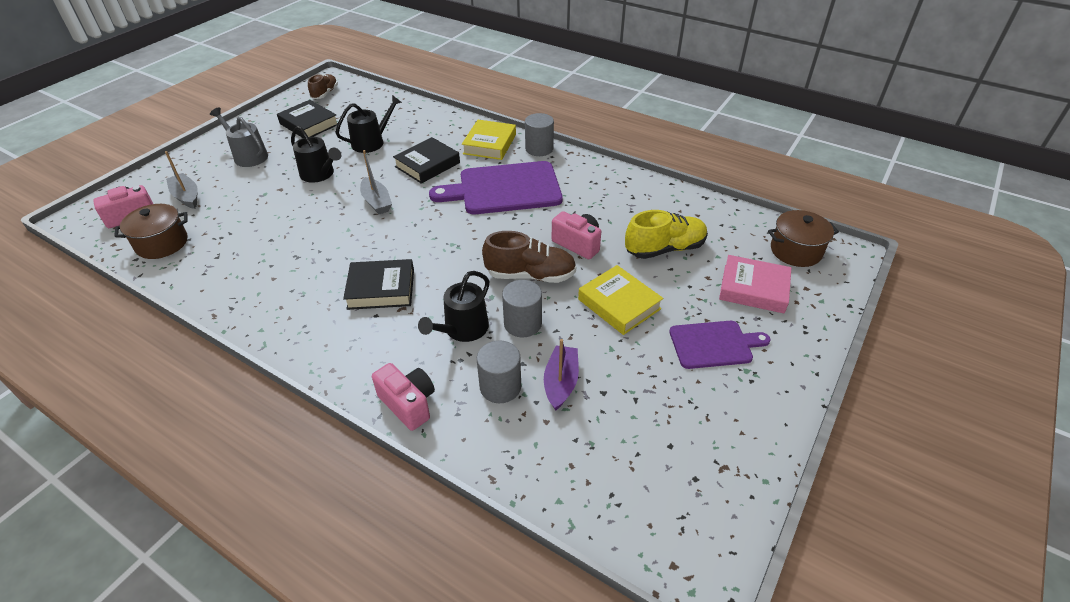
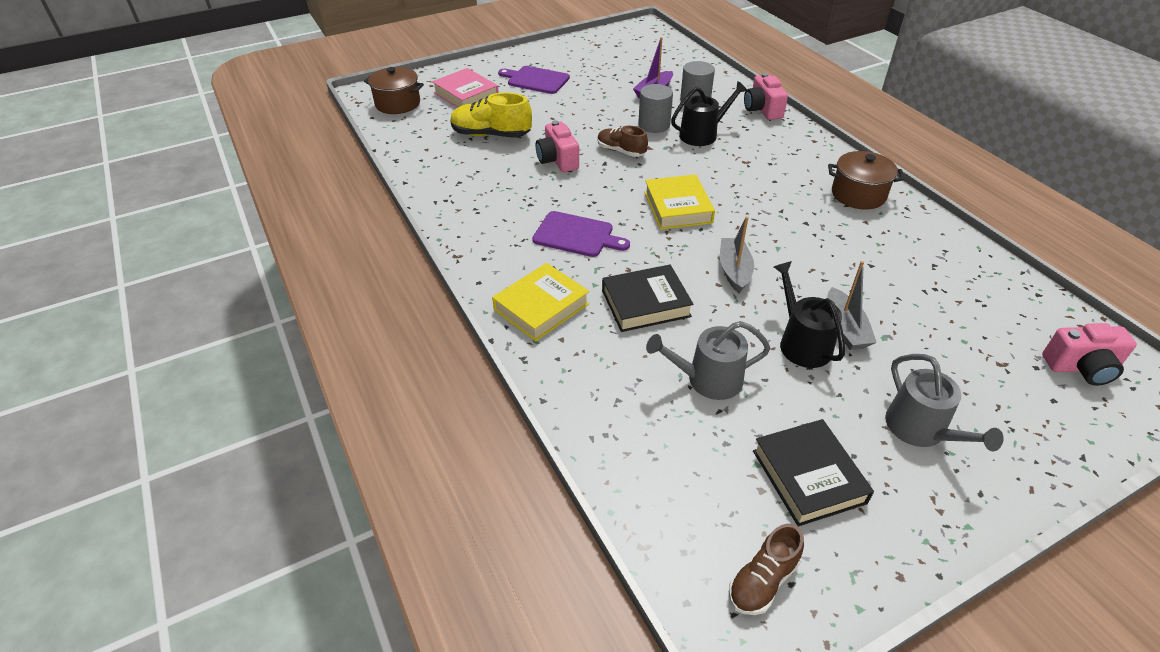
camera: 150 degrees left, 0 degrees up
brown pot [114,204,188,259] -> brown pot moved to [828,151,904,209]
grey boat [165,151,198,209] -> grey boat moved to [827,261,877,350]
black watering can [335,95,402,153] -> grey watering can [646,321,770,400]
black book [343,259,414,310] -> none
purple cutting board [429,161,563,214] -> purple cutting board [532,211,630,257], size x0.58
brown shoe [482,231,576,283] -> brown shoe [598,126,648,157], size x0.64
grey cylinder [525,113,554,156] -> none
yellow book [578,265,663,335] -> yellow book moved to [644,174,715,230]

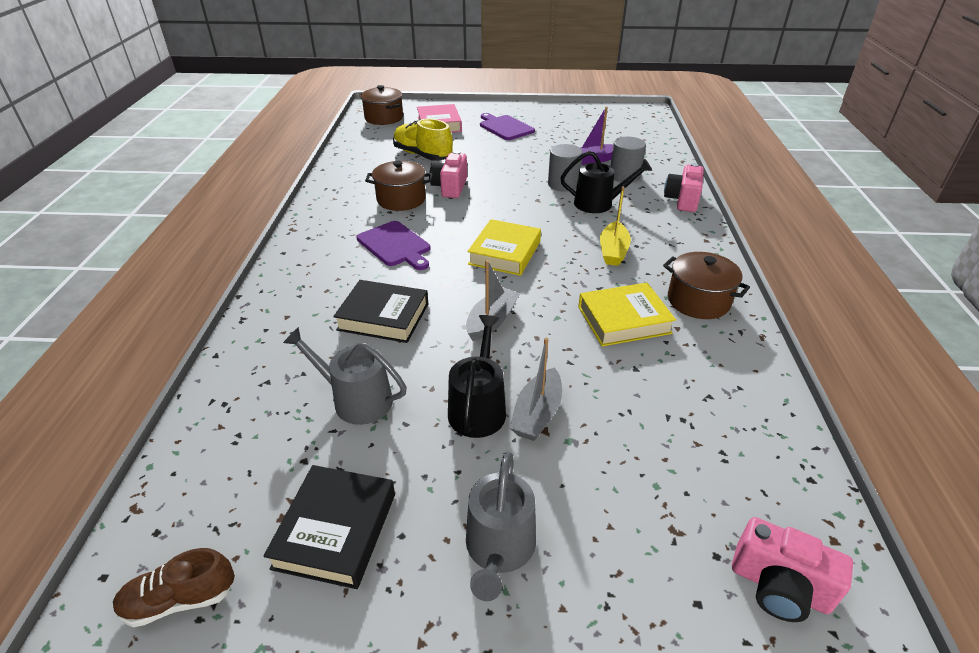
camera: 30 degrees right, 5 degrees down
yellow book [492,263,589,341] -> yellow book moved to [578,283,676,346]
brown shoe [598,126,648,157] -> none
none -> brown pot [365,161,432,211]
none -> yellow boat [600,186,631,266]

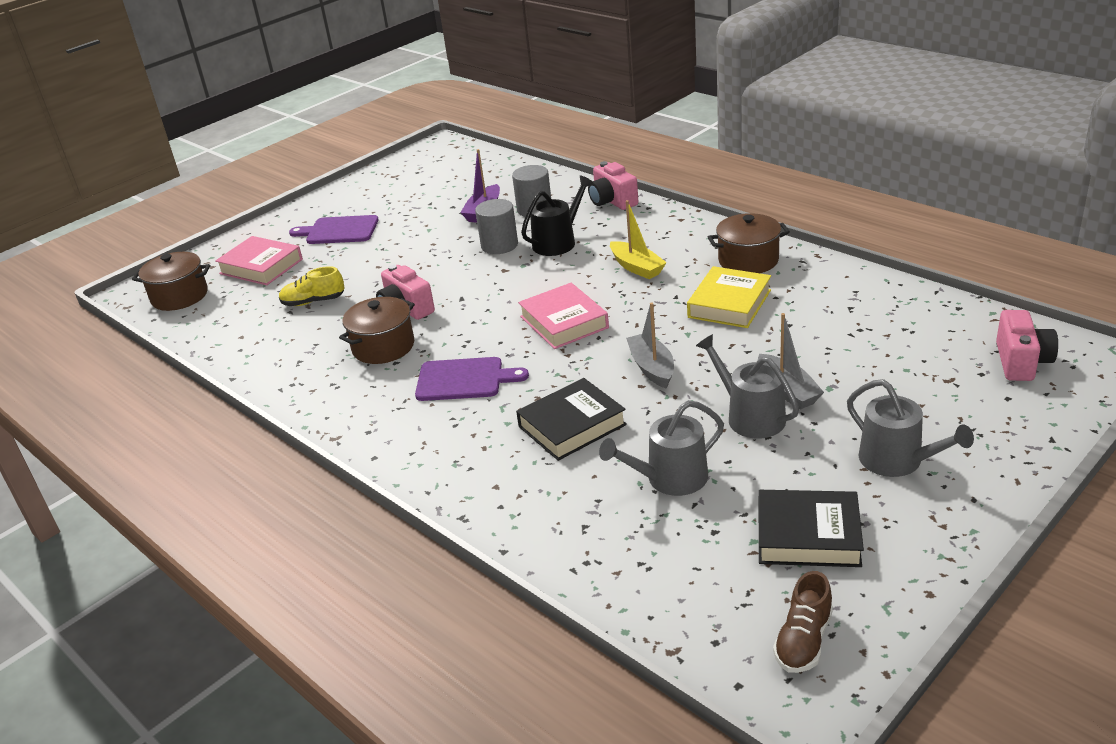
camera: 45 degrees left, 5 degrees down
black book [263,465,395,589] -> black book turned 45 degrees counterclockwise [759,490,864,567]
yellow shoe [393,118,453,161] -> yellow shoe [279,266,344,306], size x0.64
black watering can [448,315,506,438] -> grey watering can [696,334,799,439]
yellow book [468,219,541,276] -> pink book [518,283,609,349]
pink camera [732,517,853,622] -> pink camera turned 60 degrees counterclockwise [996,310,1058,381]

